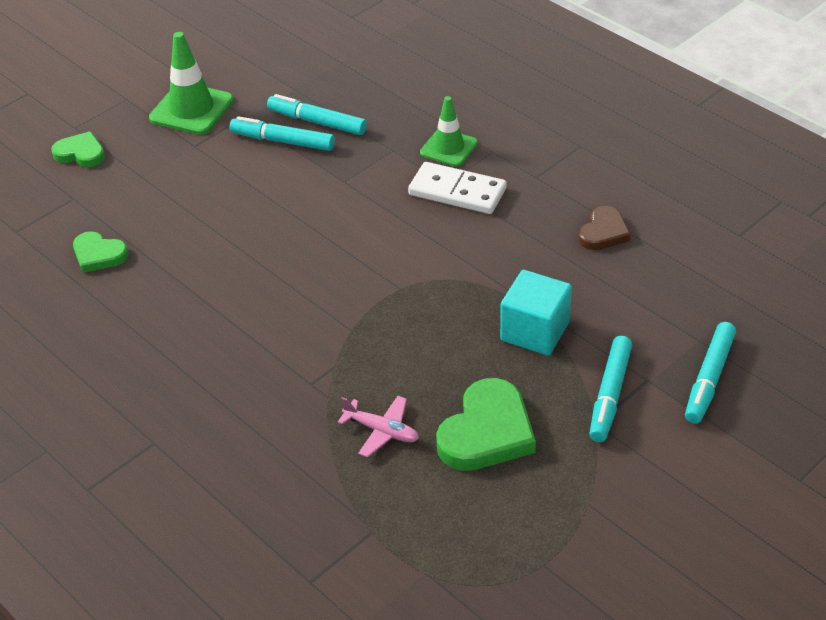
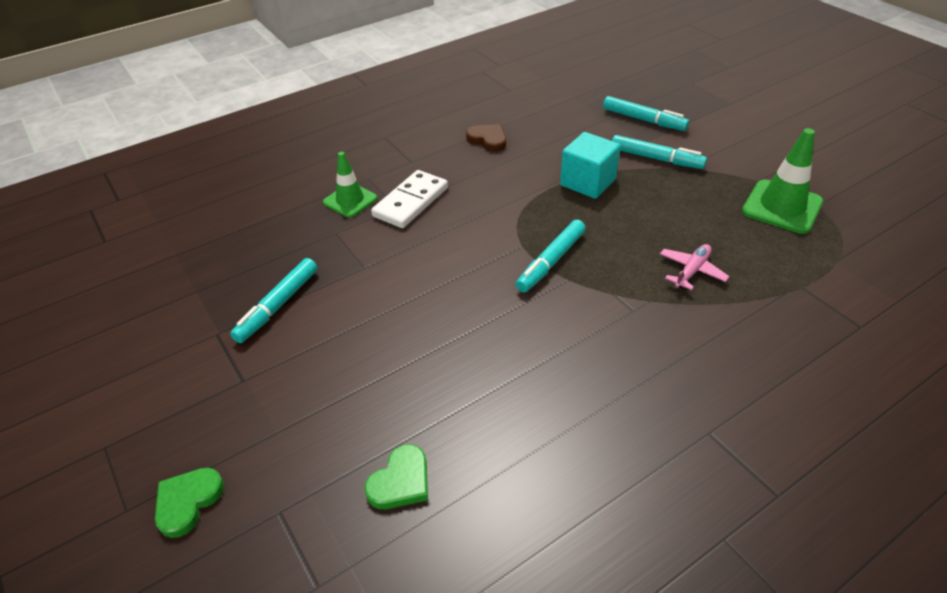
camera: 80 degrees left, 0 degrees up
green traffic cone [149,32,234,135] -> green traffic cone moved to [742,128,823,234]
turquoise marker [267,94,367,135] -> turquoise marker moved to [516,220,586,293]
green heart [436,378,536,471] -> none

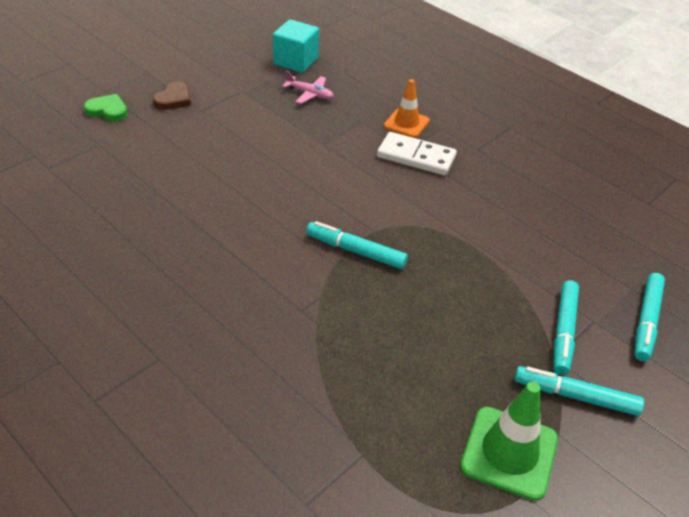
camera: 75 degrees right, 0 degrees up
turquoise marker [230,258,317,343] -> turquoise marker moved to [514,366,644,416]
green traffic cone [323,152,377,218] -> orange traffic cone [384,79,430,138]
green heart [365,444,428,509] -> none
brown heart [466,124,506,152] -> brown heart moved to [153,81,191,110]
turquoise cube [560,132,621,199] -> turquoise cube moved to [273,19,319,73]
pink plane [660,244,730,290] -> pink plane moved to [282,71,334,104]

